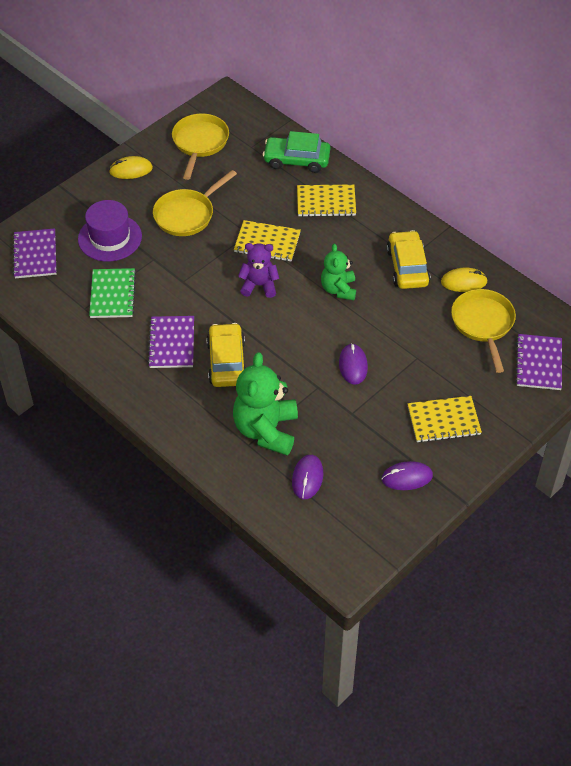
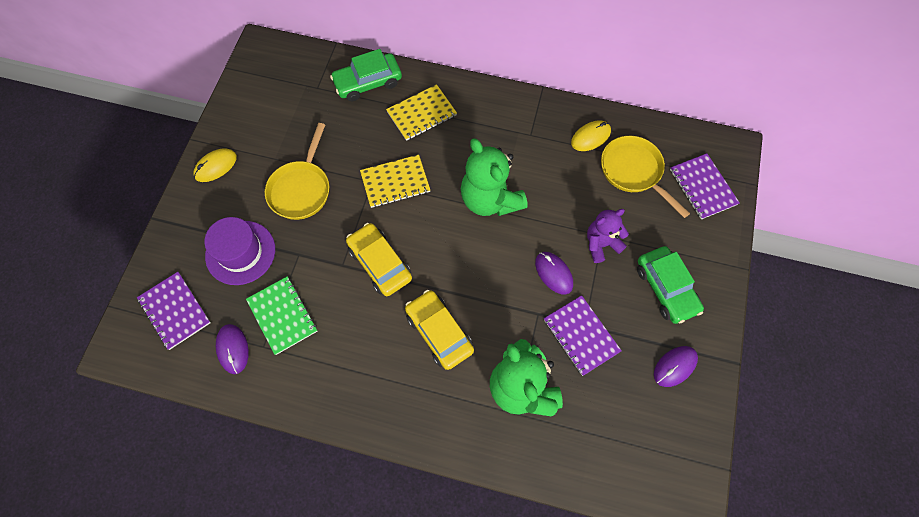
camera: 30 degrees left, 15 degrees up
purple notebook [147,316,194,368] -> purple notebook moved to [544,295,622,376]
yellow pan [172,114,229,180] -> none
purple teddy bear [238,243,279,298] -> purple teddy bear moved to [587,209,629,263]
purple mouse [292,455,323,499] -> purple mouse moved to [216,324,249,374]
green teddy bear [321,244,356,300] -> green teddy bear [461,138,528,216], size x1.65
yellow car [386,230,431,289] -> yellow car moved to [346,223,412,296]
yellow notebook [408,396,482,443] -> green car [637,246,704,324]

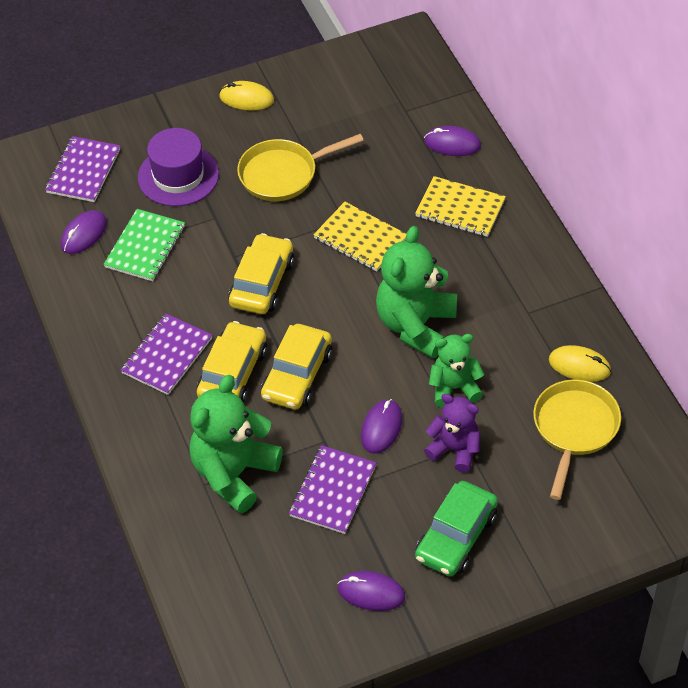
camera: 55 degrees right, 15 degrees down
green car [330,49,402,101] -> purple mouse [424,126,481,156]
purple notebook [670,153,740,220] -> purple notebook moved to [121,313,212,395]
none -> yellow car [261,324,332,409]
none -> green teddy bear [429,334,485,408]

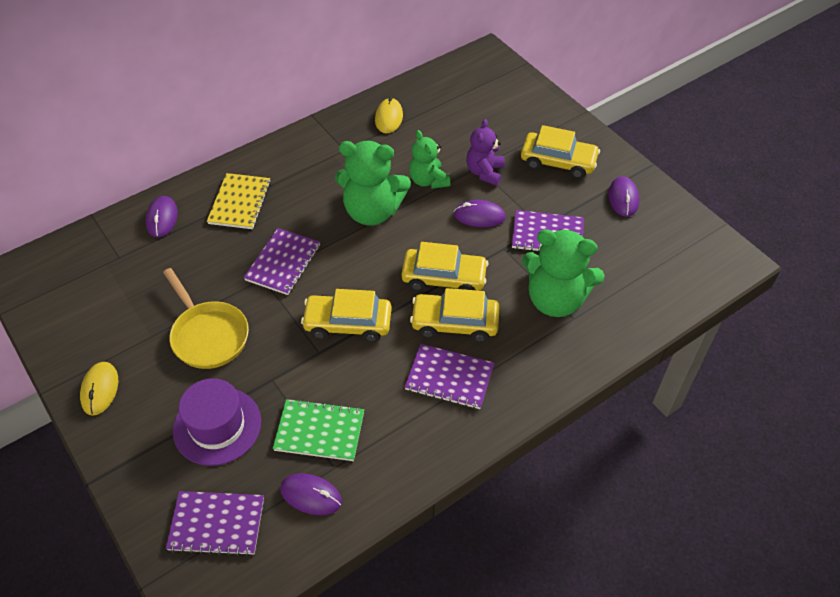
camera: 105 degrees left, 0 degrees up
yellow notebook [313,202,406,271] -> purple notebook [244,228,320,295]
green car [415,481,498,577] -> yellow car [521,125,600,179]
yellow pan [533,380,621,500] -> none

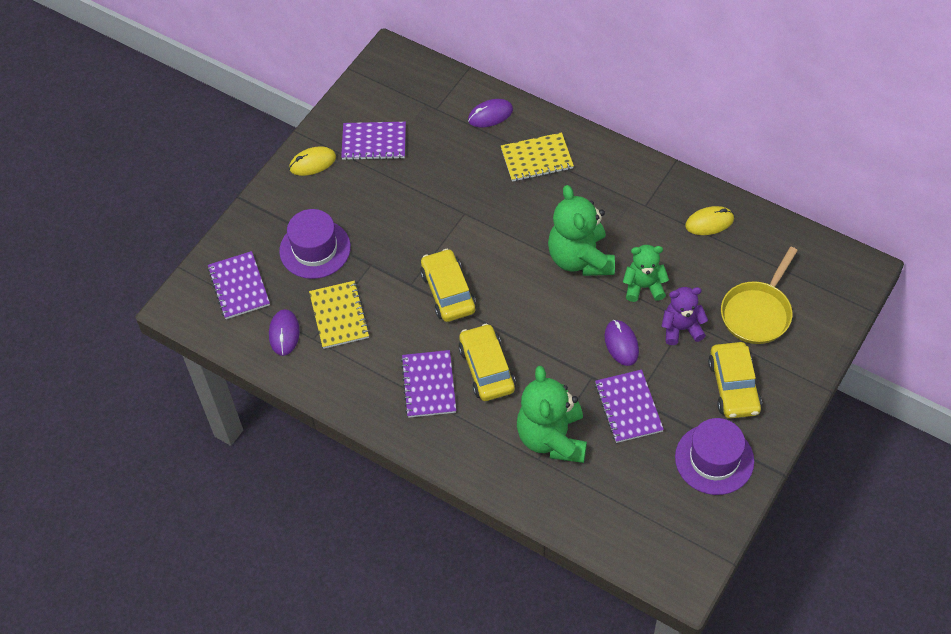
camera: 70 degrees right, 5 degrees up
yellow pan [163,268,249,369] -> yellow pan moved to [721,247,798,344]
purple notebook [244,228,320,295] -> purple notebook moved to [341,122,406,160]
green notebook [273,399,364,461] -> yellow notebook [309,281,370,349]
yellow car [402,242,488,291] -> none
green teddy bear [409,130,450,189] -> green teddy bear turned 45 degrees clockwise [623,245,669,302]
purple mouse [608,176,639,217] -> purple hat [675,418,754,495]

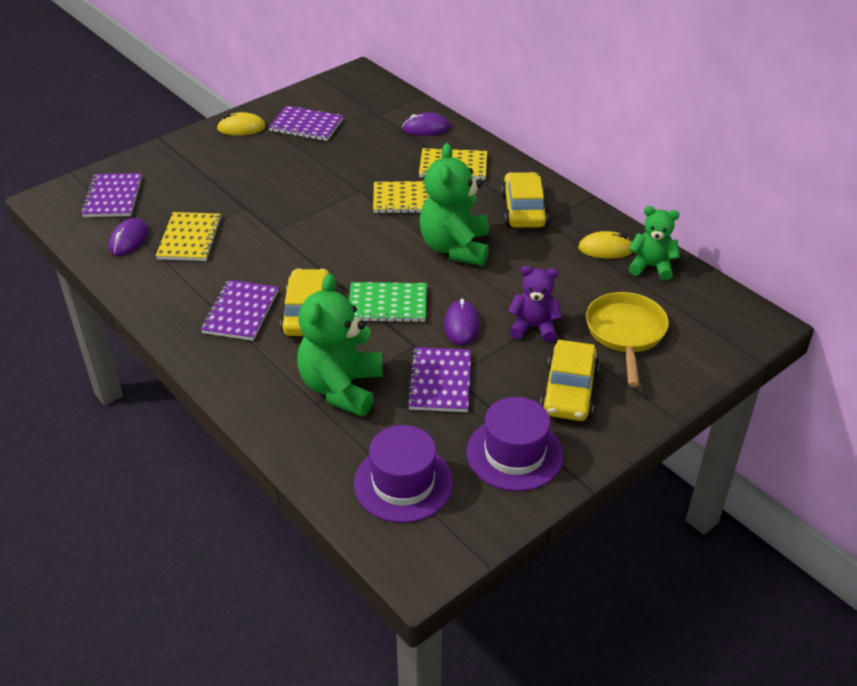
camera: 15 degrees right, 15 degrees down
purple hat [279,209,351,279] -> purple hat moved to [354,425,453,523]
yellow car [420,249,476,322] -> yellow car moved to [501,172,548,228]
green teddy bear [623,245,669,302] -> green teddy bear moved to [629,206,680,281]
yellow pan [721,247,798,344] -> yellow pan turned 135 degrees clockwise [586,292,669,387]
none -> green notebook [349,282,427,322]
none -> yellow notebook [373,181,429,213]

